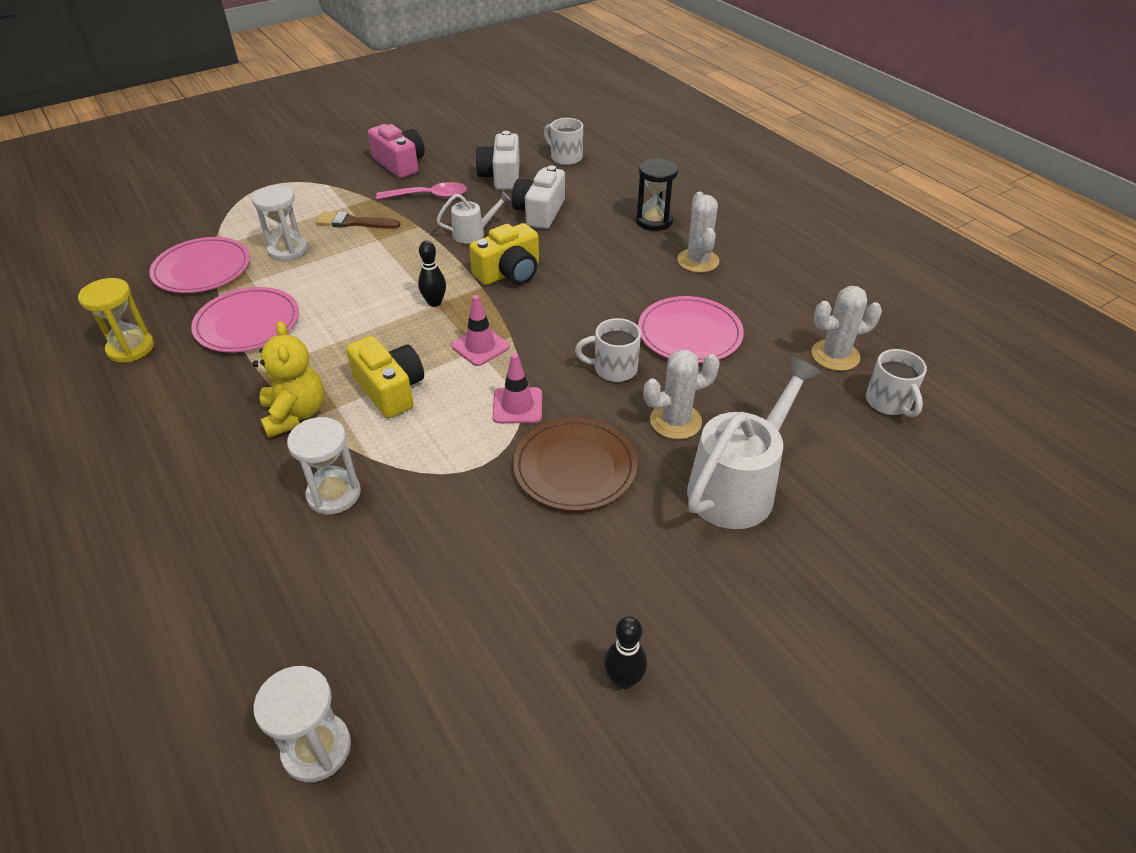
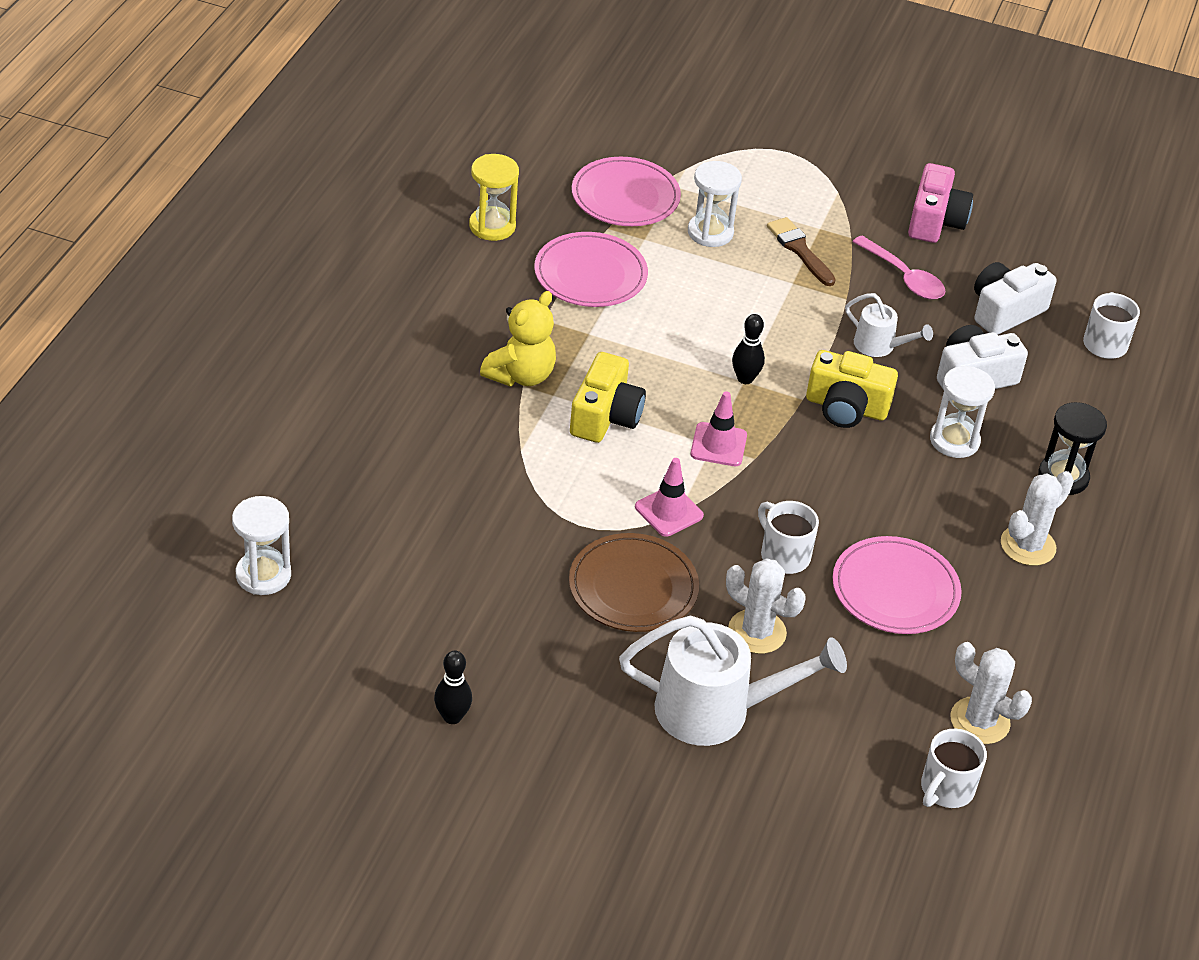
camera: 50 degrees right, 0 degrees up
white hourglass [287,417,361,515] -> white hourglass moved to [930,366,995,458]

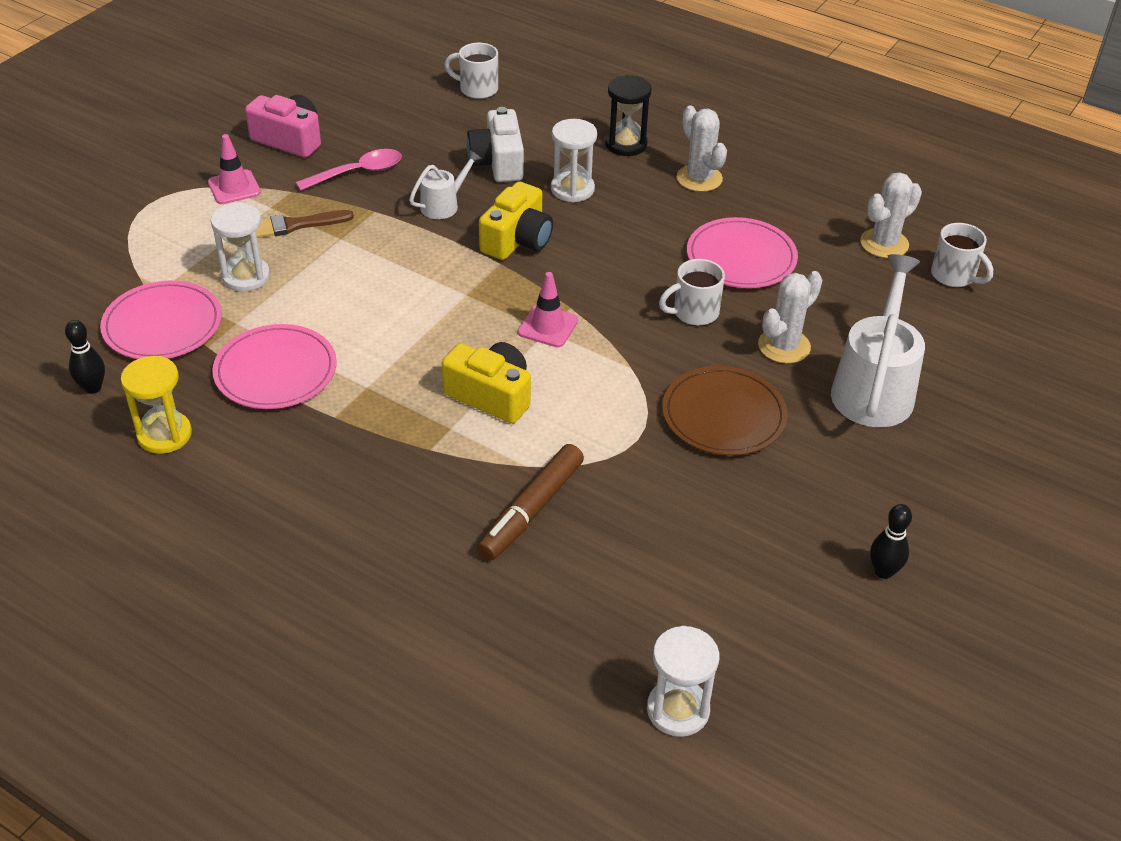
camera: 75 degrees left, 0 degrees up
yellow teddy bear [480,291,556,386] -> none
pink traffic cone [635,458,704,537] -> pink traffic cone moved to [208,134,261,204]
black bowling pin [732,314,765,384] -> black bowling pin moved to [65,320,105,394]
white camera [974,262,1057,335] -> none
none -> brown marker [477,444,584,560]

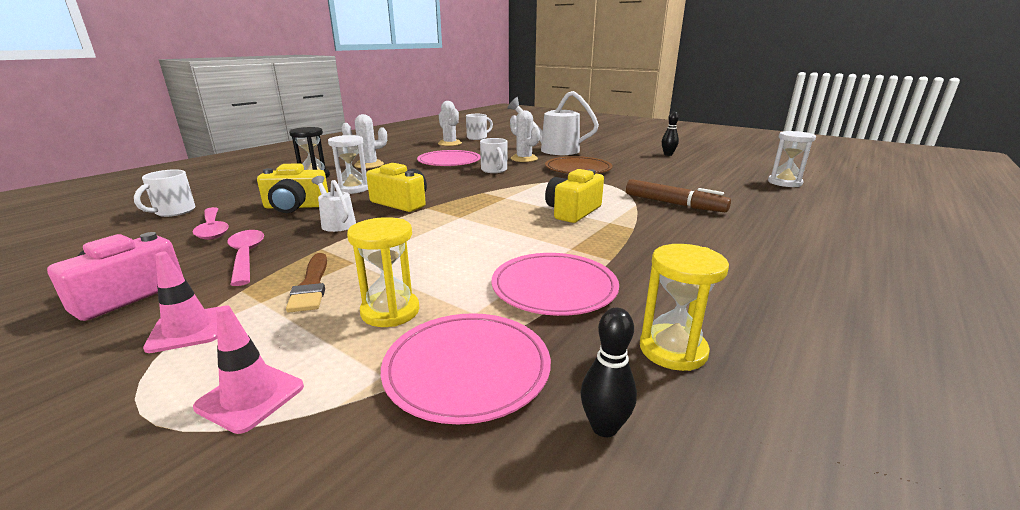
camera: 85 degrees left, 20 degrees down
white hourglass [210,202,270,292] -> yellow hourglass [347,217,420,327]
white camera [467,107,524,182] -> yellow camera [257,163,328,213]
pink traffic cone [518,272,578,347] -> pink traffic cone moved to [193,305,304,434]
none -> pink spoon [193,207,229,240]

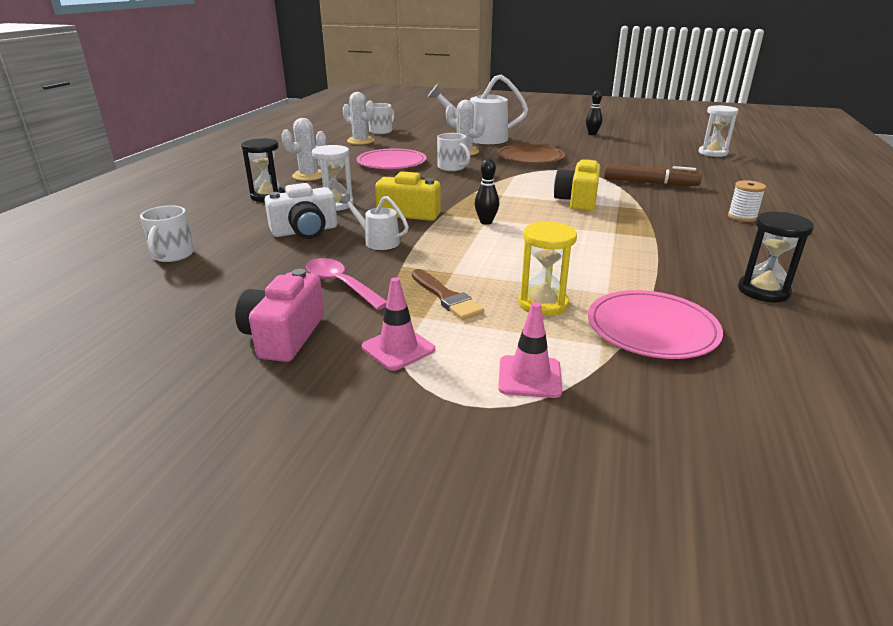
camera: 20 degrees left, 5 degrees up
pink spoon [193,207,229,240] -> none
yellow camera [257,163,328,213] -> white camera [265,183,337,239]
pink plate [492,253,619,316] -> none
black bowling pin [581,308,637,437] -> black bowling pin moved to [475,159,499,225]
yellow hourglass [640,244,729,371] -> black hourglass [738,212,814,302]
none -> white spool [728,180,766,222]

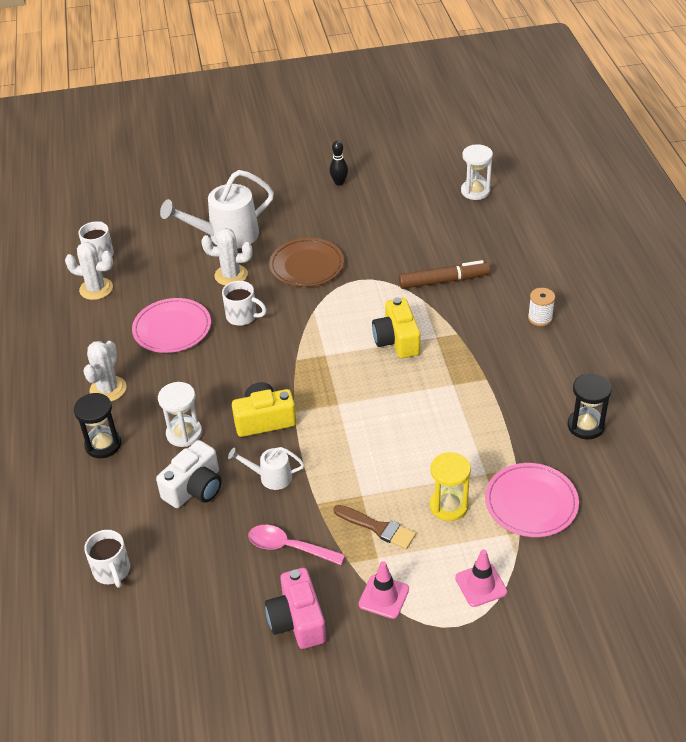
camera: 25 degrees left, 15 degrees up
black bowling pin [475,159,499,225] -> none

